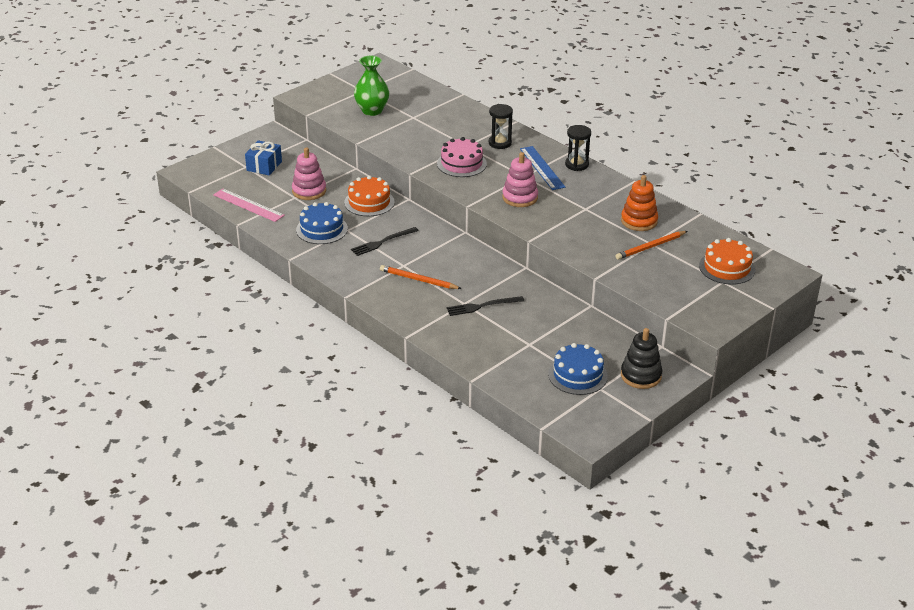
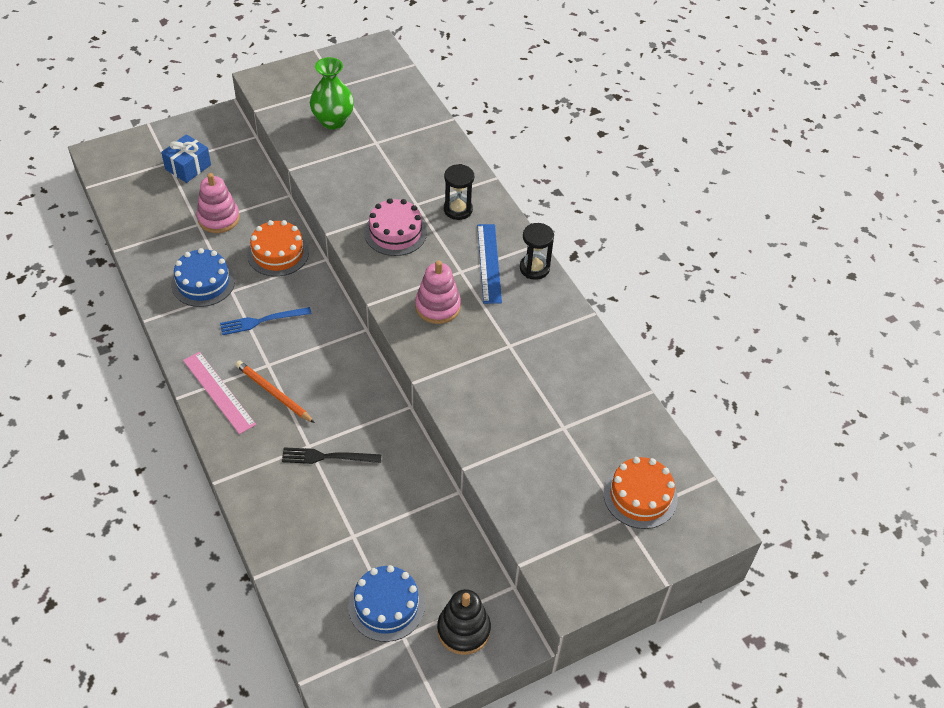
camera: 15 degrees right, 15 degrees up
pink ruler [213,189,285,222] -> pink ruler moved to [183,352,256,434]
black fork [351,227,419,256] -> blue fork [220,307,312,335]
orange pencil [615,231,687,260] -> none
orange stacking toy [621,175,658,231] -> none

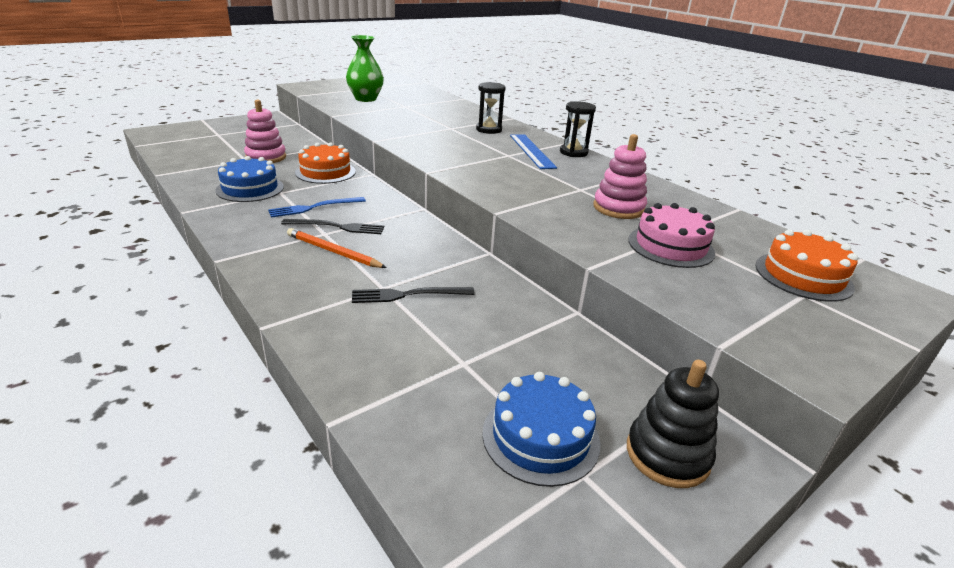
camera: 10 degrees left, 20 degrees down
blue gift [161,134,211,183] -> none
pink ruler [183,352,256,434] -> none
pink cake [364,198,427,256] -> pink cake moved to [628,203,715,268]
pink stacking toy [415,260,461,324] -> pink stacking toy moved to [593,134,647,219]
none -> black fork [281,219,384,234]

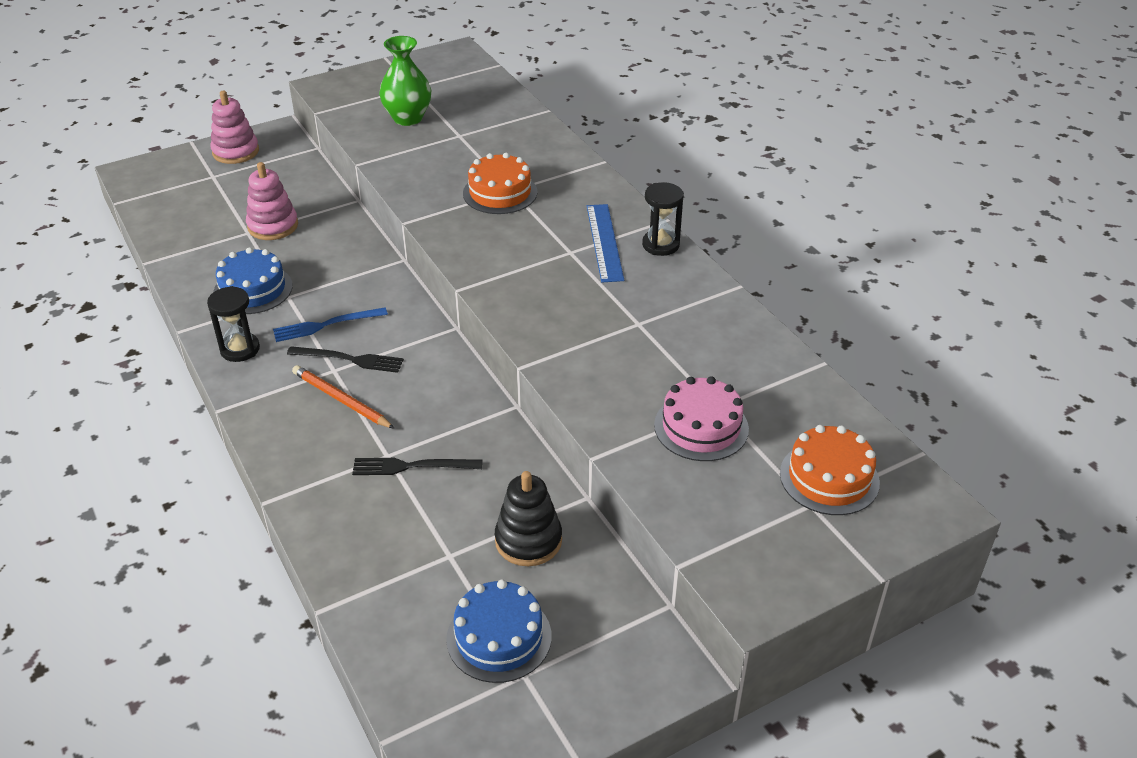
camera: 10 degrees right, 10 degrees up
orange cake [295,142,356,184] -> orange cake moved to [463,153,538,214]
black hourglass [476,82,506,134] -> black hourglass moved to [207,286,260,362]
pink stacking toy [593,134,647,219] -> pink stacking toy moved to [210,90,259,164]
black stacking toy [627,360,719,488] -> black stacking toy moved to [495,471,562,566]

